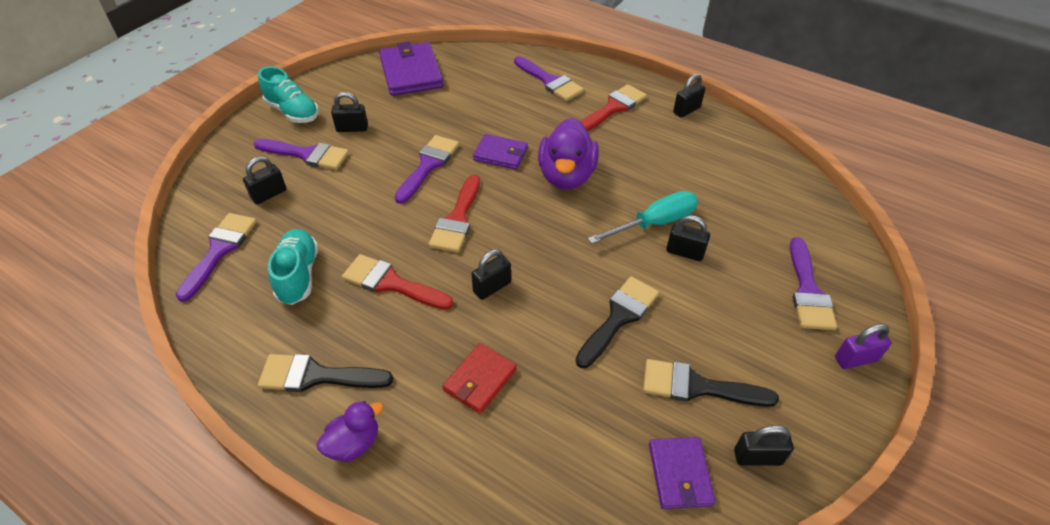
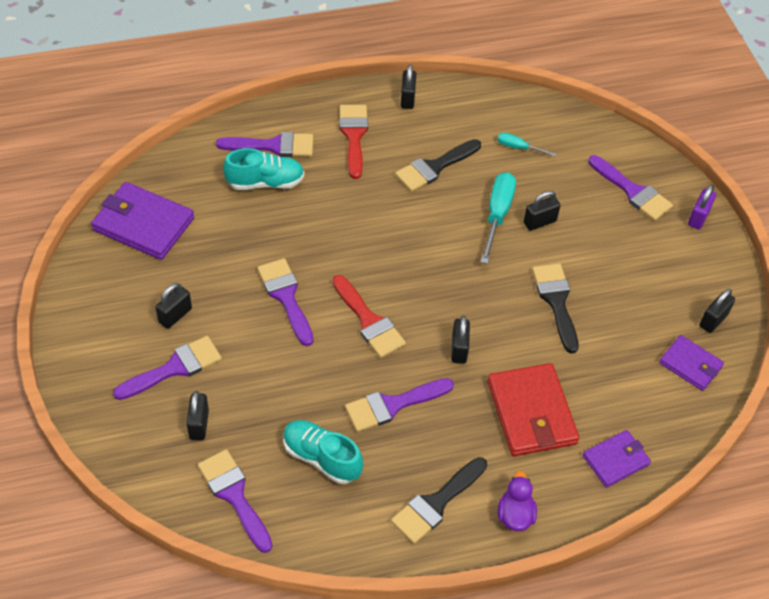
camera: 50 degrees left, 5 degrees up
turquoise shoe [258,66,319,123] -> turquoise shoe moved to [223,148,304,190]
red brush [342,254,453,310] -> purple brush [345,378,454,432]
red wallet [442,343,517,414] -> red wallet [488,363,579,456], size x1.69
purple wallet [473,134,528,170] -> purple wallet moved to [583,430,651,488]
purple duck [538,118,599,190] -> none
black brush [643,359,779,407] -> black brush moved to [395,139,481,192]
none -> turquoise screwdriver [498,133,556,156]

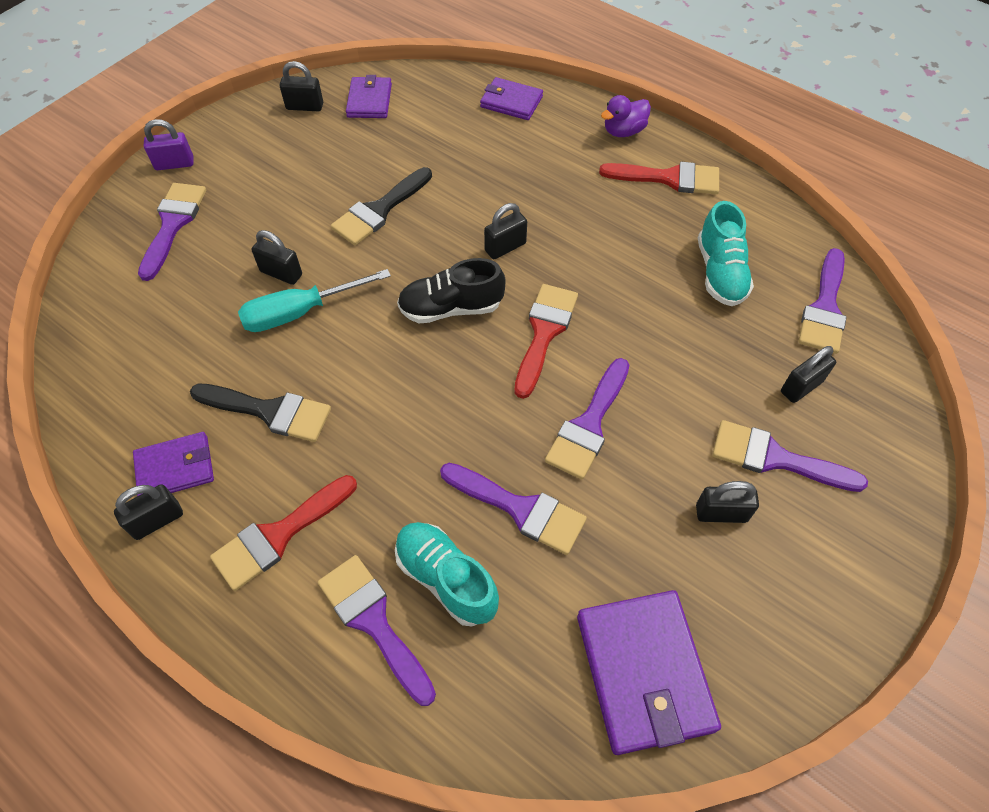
camera: 125 degrees left, 5 degrees up
purple brush [345,378,454,432] -> purple brush moved to [440,463,587,555]
black brush [391,457,487,544] -> red brush [599,162,719,194]
red wallet [488,363,579,456] -> none
turquoise screwdriver [498,133,556,156] -> none
none -> purple wallet [133,432,214,496]
none -> black shoe [397,258,506,323]

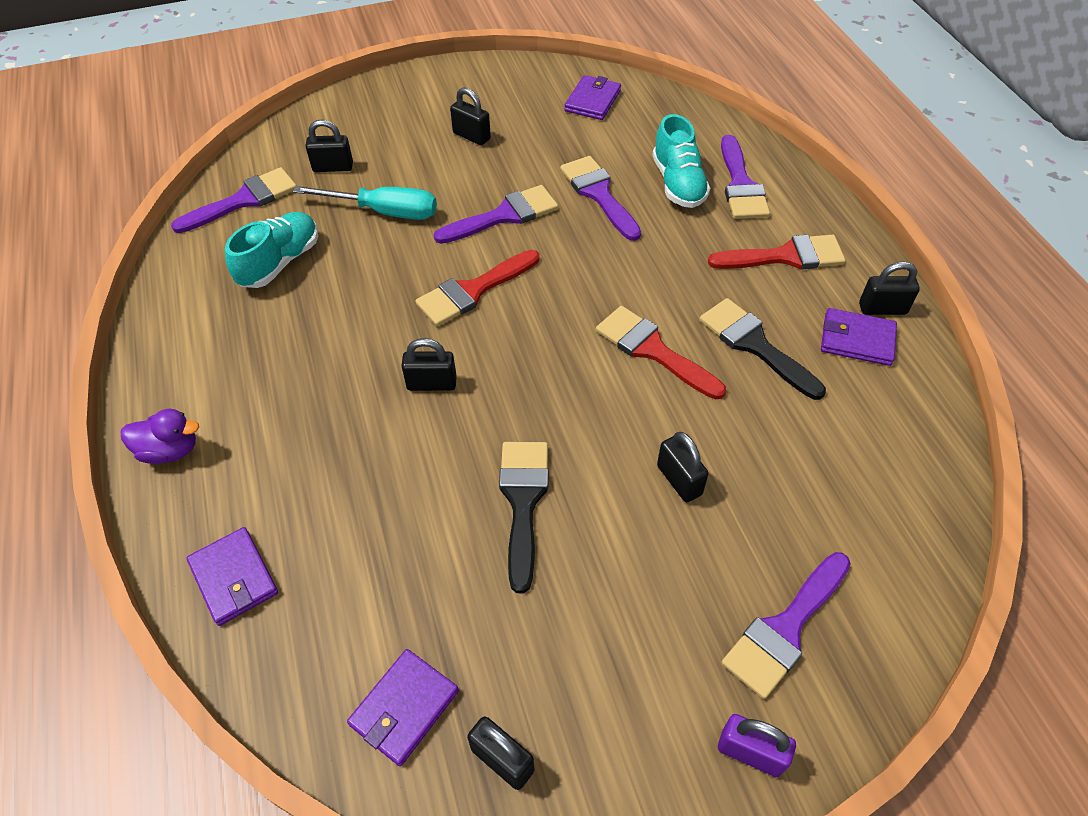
camera: 145 degrees left, 5 degrees down
turquoise screwdriver [238,269,391,332] -> turquoise screwdriver moved to [293,186,437,220]
black brush [331,167,432,245] -> black brush turned 75 degrees counterclockwise [499,442,549,593]
black shoe [397,258,506,323] -> none
purple wallet [577,590,721,755] -> purple wallet [564,75,621,120], size x0.59
red brush [599,162,719,194] -> red brush moved to [596,306,726,400]
purple brush [712,420,868,492] -> none

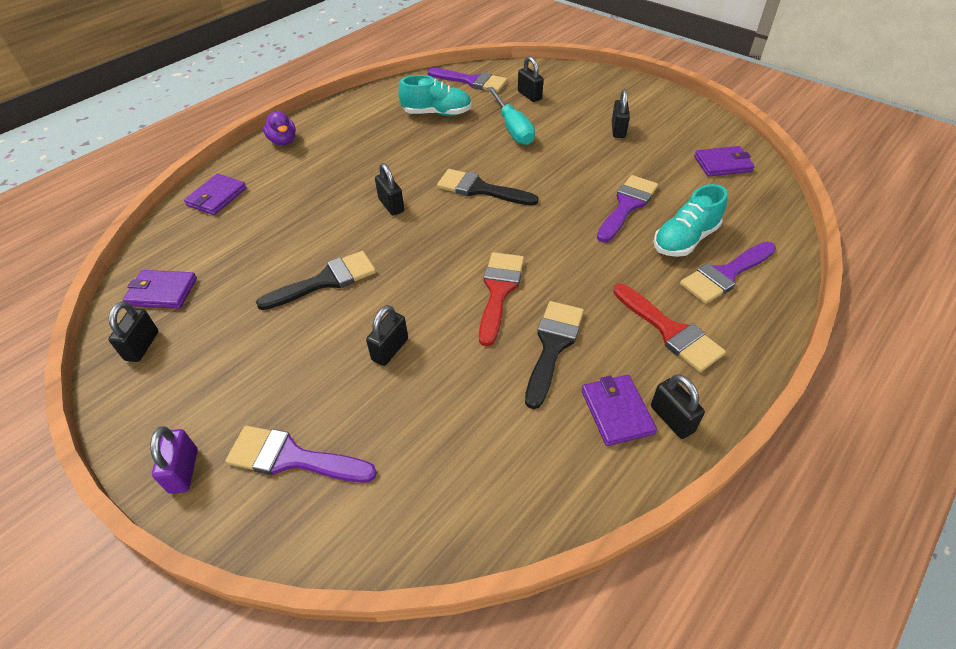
camera: 60 degrees right, 5 degrees down
red brush [415,250,540,326] -> black brush [437,169,539,206]
purple brush [434,185,558,244] -> none

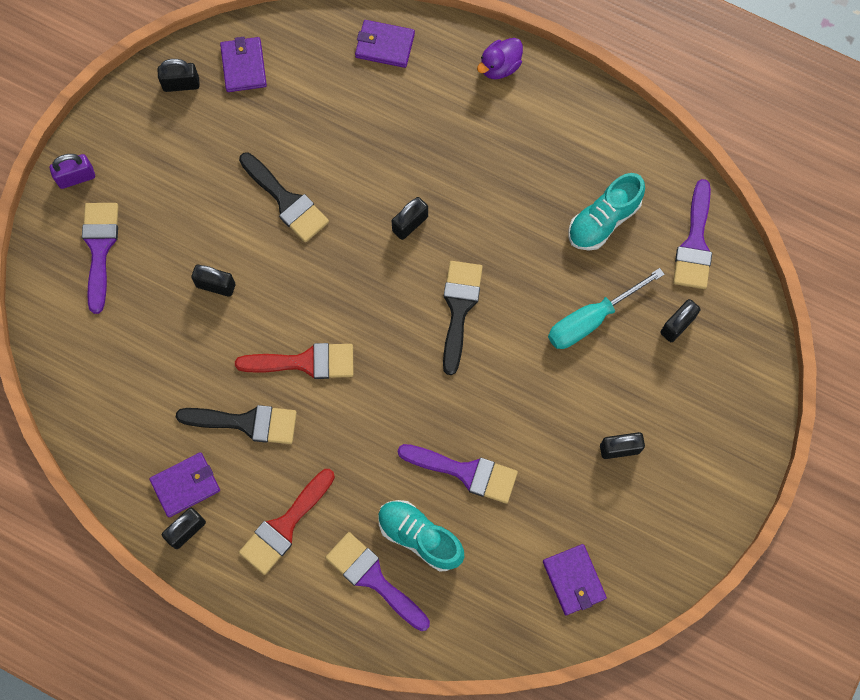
camera: 75 degrees right, 25 degrees up
turquoise shoe [398,75,472,116] -> turquoise shoe turned 60 degrees clockwise [568,173,645,251]

